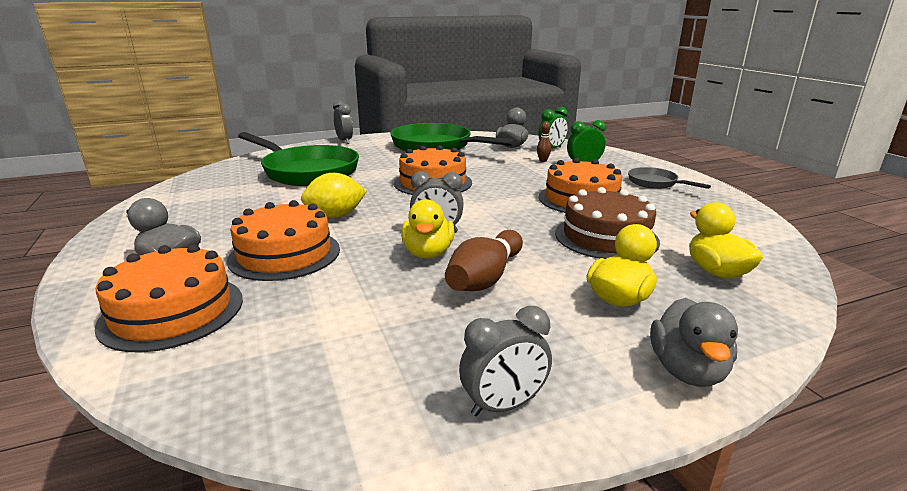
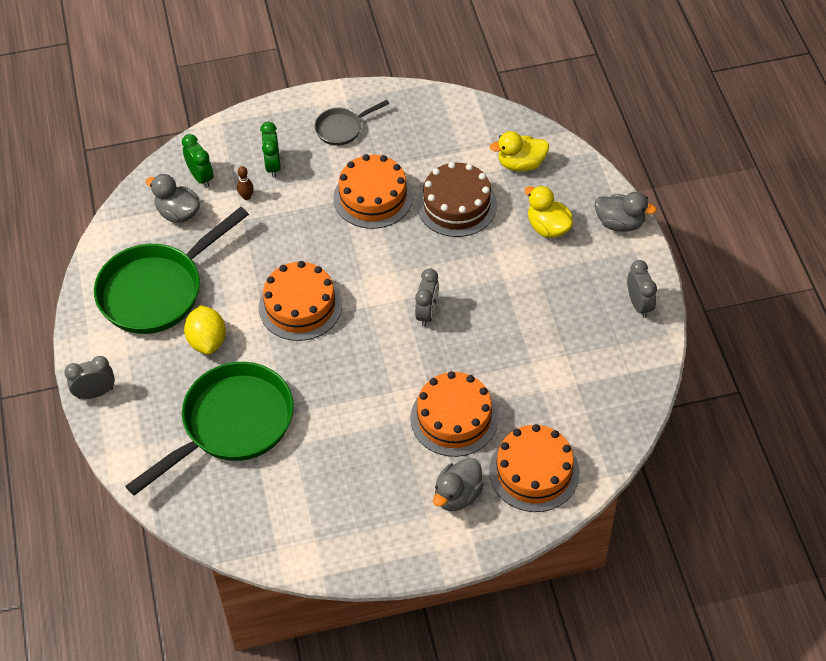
camera: 80 degrees left, 30 degrees up
yellow lemon [301,173,367,218] -> yellow lemon moved to [184,305,226,355]
yellow duck [401,199,455,259] -> none
brown bowling pin [445,230,523,291] -> none

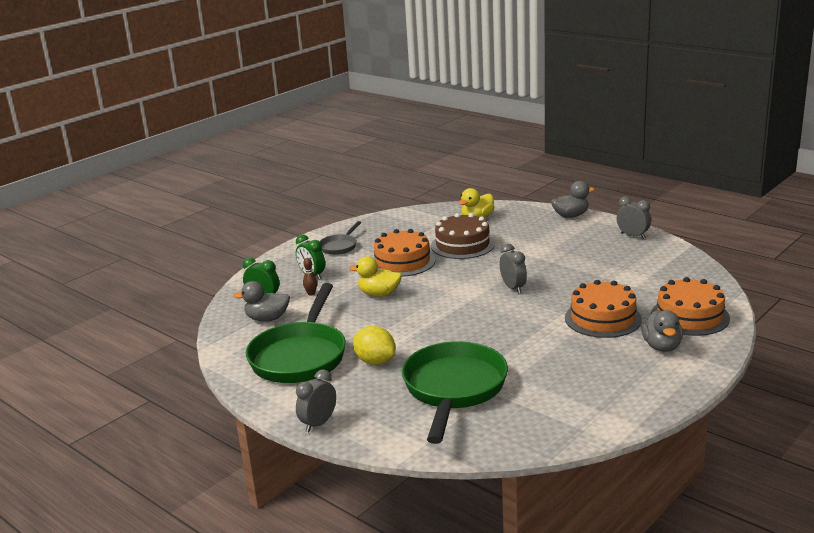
camera: 35 degrees left, 30 degrees down
orange cake [259,261,342,341] -> none
yellow duck [525,186,573,238] -> yellow duck moved to [349,256,402,297]

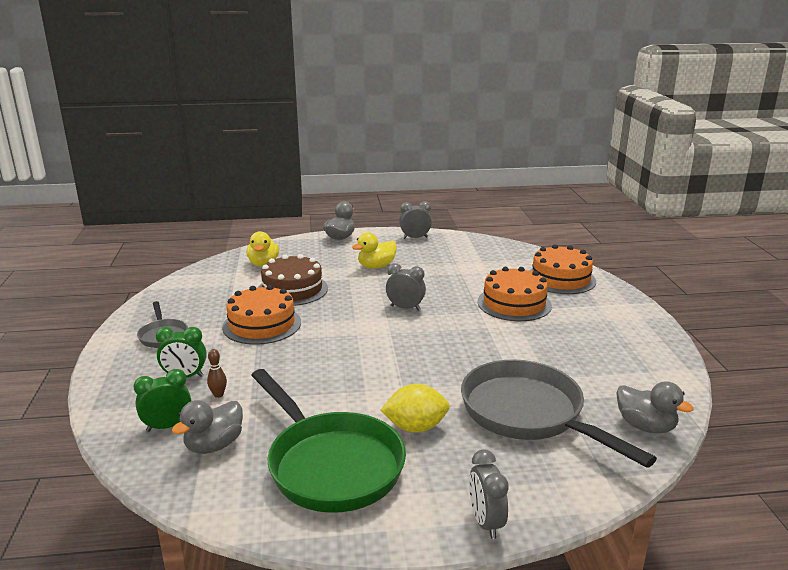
camera: 50 degrees left, 0 degrees up
yellow duck [349,256,402,297] -> yellow duck moved to [352,232,397,269]
green pan [402,341,508,444] -> grey pan [461,359,657,468]
grey duck [641,310,683,352] -> grey duck moved to [616,381,694,434]

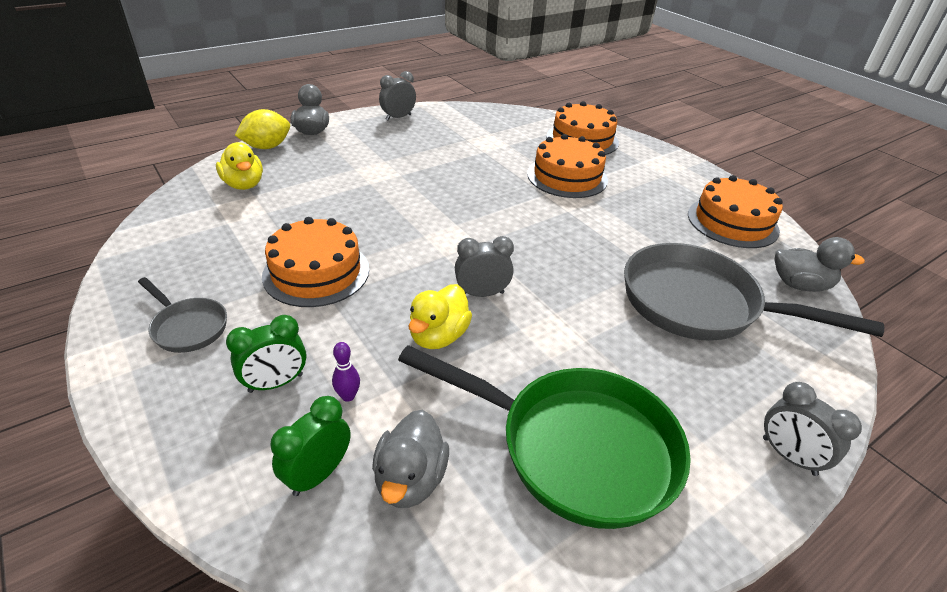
camera: 30 degrees left, 15 degrees up
brown bowling pin [207,349,227,398] -> purple bowling pin [332,342,360,402]
brown cake [259,254,328,306] -> none
yellow duck [352,232,397,269] -> yellow duck moved to [408,284,472,349]
yellow lemon [381,384,450,433] -> yellow lemon moved to [235,109,290,149]
grey clock [386,263,426,311] -> grey clock moved to [455,236,514,297]
none -> orange cake [688,175,783,248]

